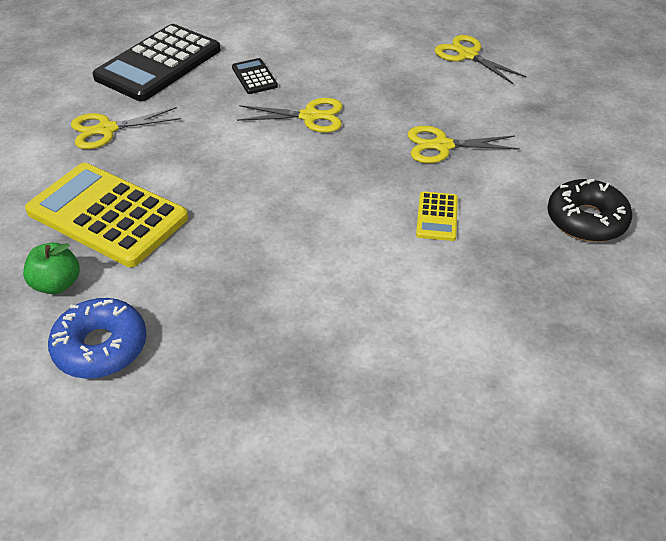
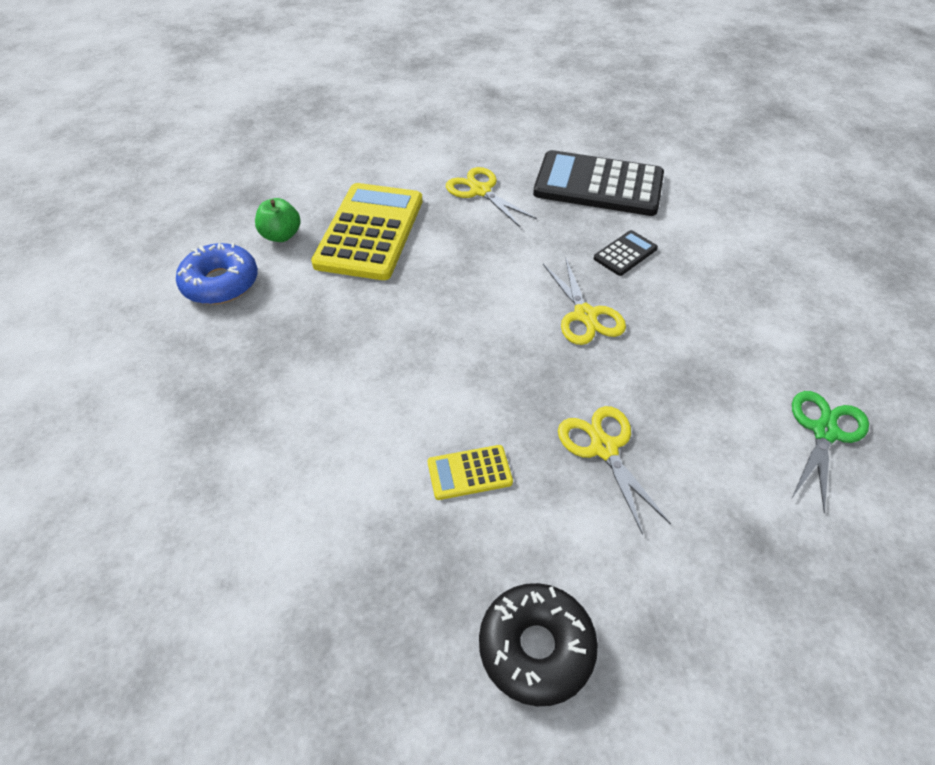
camera: 70 degrees right, 5 degrees up
yellow scissors [435,35,527,84] -> green scissors [792,391,869,513]

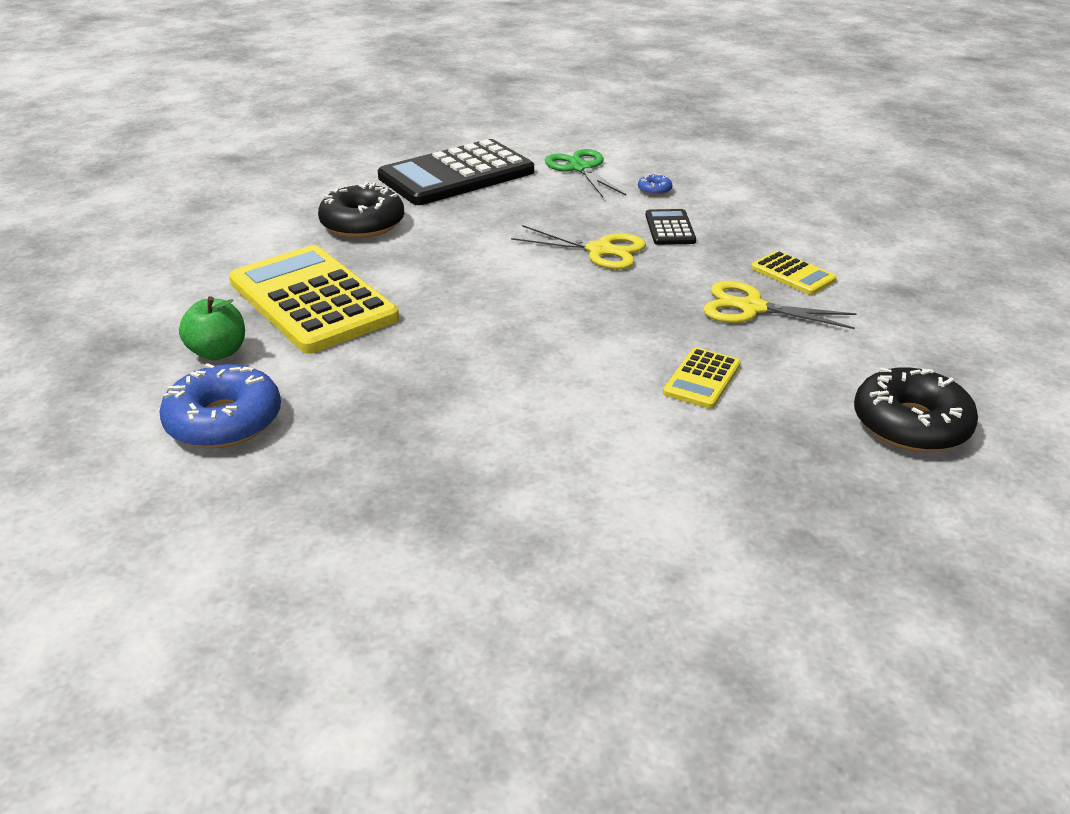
camera: 50 degrees left, 15 degrees down
yellow scissors [446,167,537,227] -> black donut [318,182,404,238]
black calculator [594,230,658,276] -> black calculator moved to [645,209,696,245]
green scissors [792,391,869,513] -> green scissors moved to [545,149,627,197]
none -> blue donut [638,174,672,196]
none -> yellow calculator [751,251,837,295]

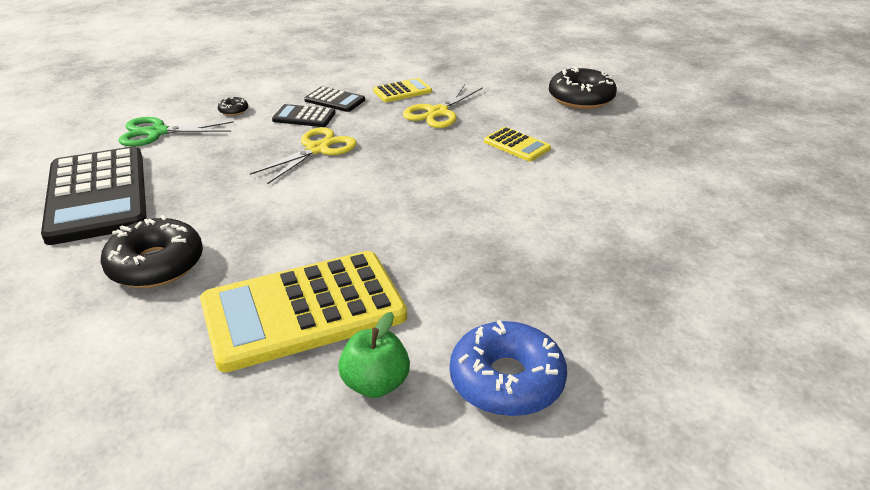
camera: 75 degrees left, 0 degrees up
blue donut [638,174,672,196] -> black donut [218,96,248,116]
none -> black calculator [304,86,365,112]

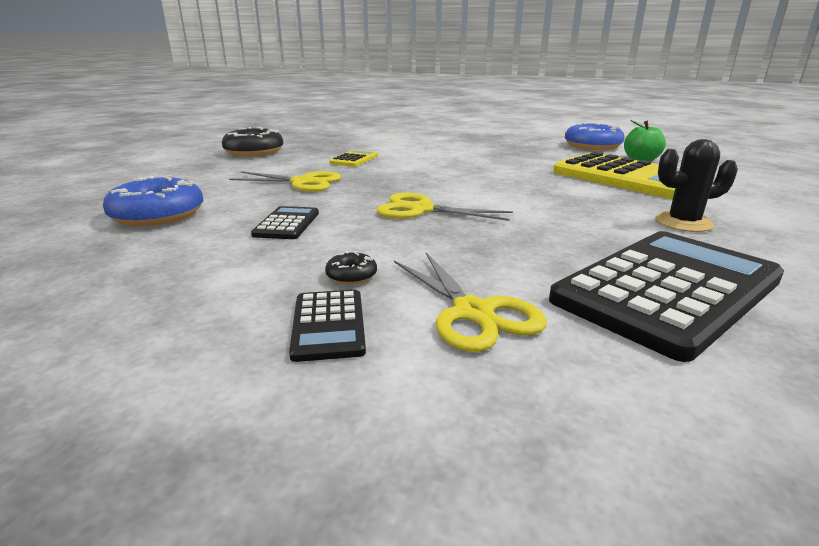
camera: 110 degrees left, 10 degrees down
black donut [100,215,203,288] -> black cactus [655,139,738,232]
green scissors [118,117,234,147] -> yellow scissors [394,252,547,352]
black calculator [272,104,335,127] -> black calculator moved to [289,290,366,362]
yellow calculator [373,78,432,102] -> none
none -> blue donut [103,175,203,226]

